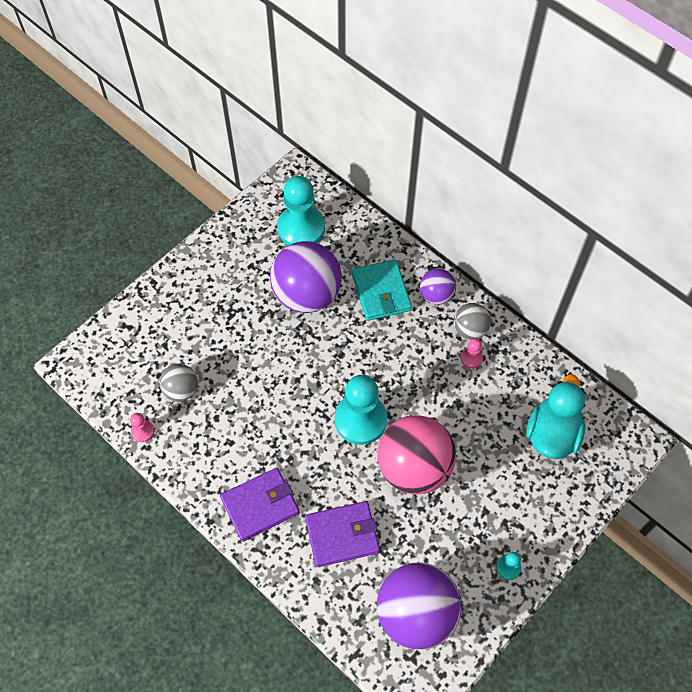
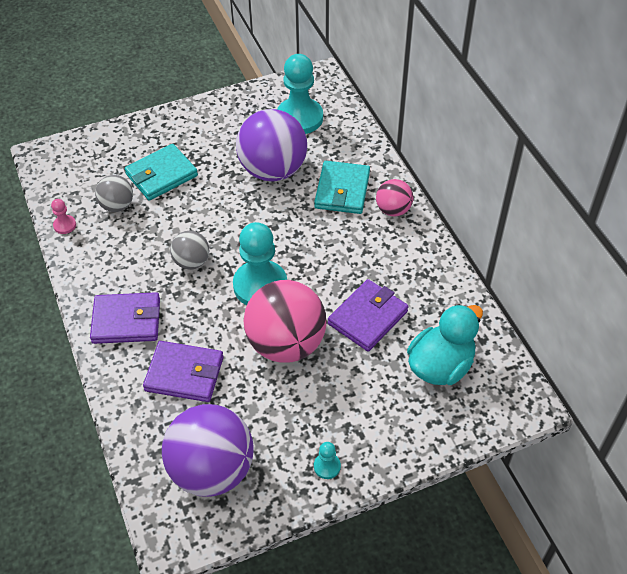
camera: 25 degrees right, 10 degrees down
purple ball [420,269,456,305] -> pink ball [376,179,413,216]
grey ball [454,303,491,339] -> grey ball moved to [170,231,209,270]
pink pawn [460,338,483,368] -> none
none -> turquoise wallet [125,144,198,201]
none -> purple wallet [328,279,409,352]

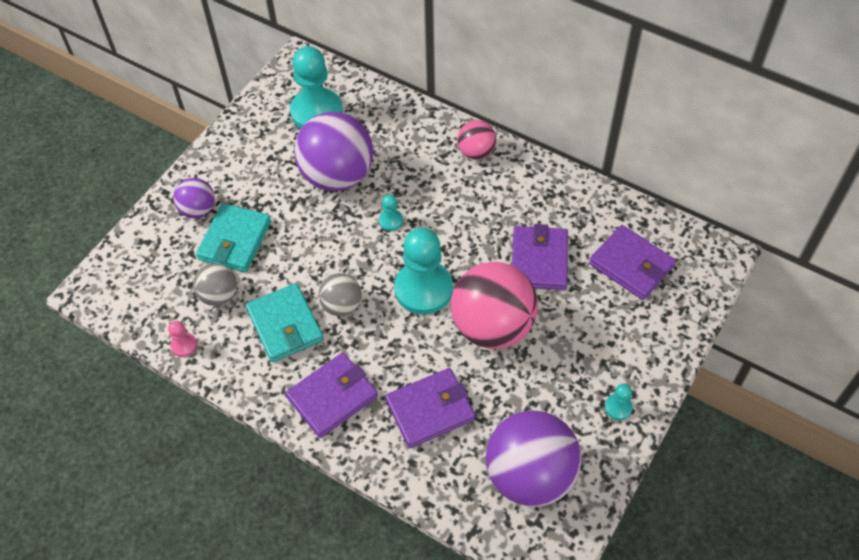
camera: 35 degrees left, 5 degrees up
turquoise wallet [314,161,370,214] -> turquoise wallet moved to [246,283,324,362]
turquoise duck [407,304,483,385] -> purple wallet [589,225,676,300]
none -> purple ball [173,178,215,218]
none -> turquoise pawn [379,195,403,231]

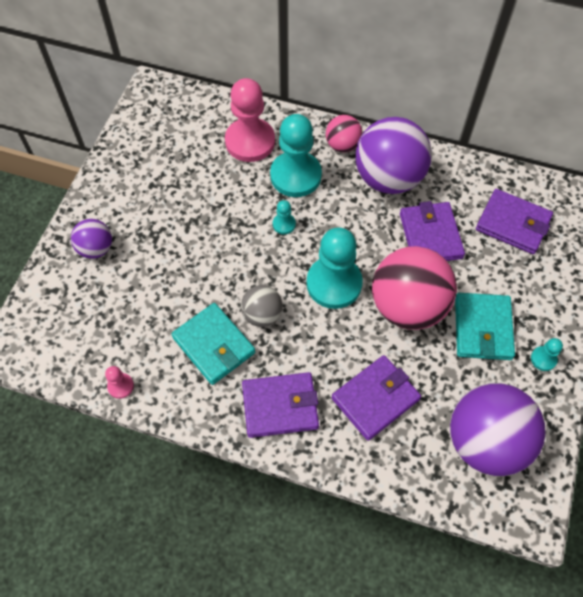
camera: 15 degrees left, 5 degrees up
grey ball [193,263,237,306] -> none
turquoise wallet [196,203,271,272] -> turquoise wallet moved to [455,293,515,360]
purple wallet [286,353,378,438] -> purple wallet turned 45 degrees clockwise [242,372,319,438]
turquoise pawn [290,46,343,129] -> turquoise pawn moved to [270,114,322,197]
purple ball [294,112,373,191] -> purple ball moved to [355,117,432,194]
none -> pink pawn [225,78,275,162]

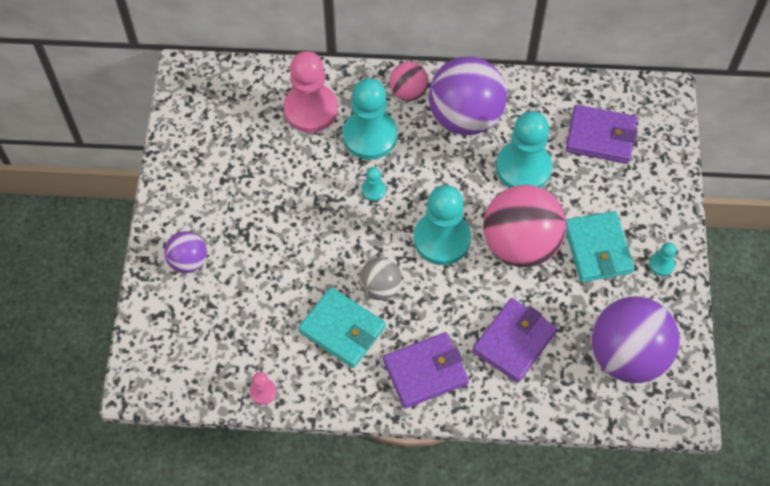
camera: 15 degrees left, 0 degrees up
purple wallet [400,201,465,261] -> turquoise pawn [496,111,552,188]

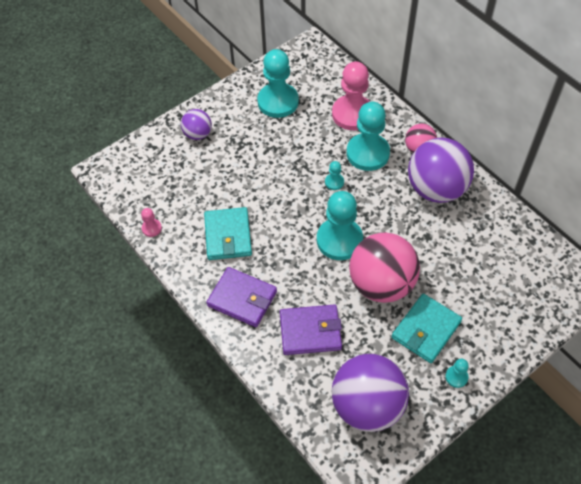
camera: 50 degrees right, 5 degrees down
grey ball [359,258,402,300] -> none
turquoise pawn [496,111,552,188] -> turquoise pawn moved to [257,49,299,118]
purple wallet [566,105,637,164] -> none

